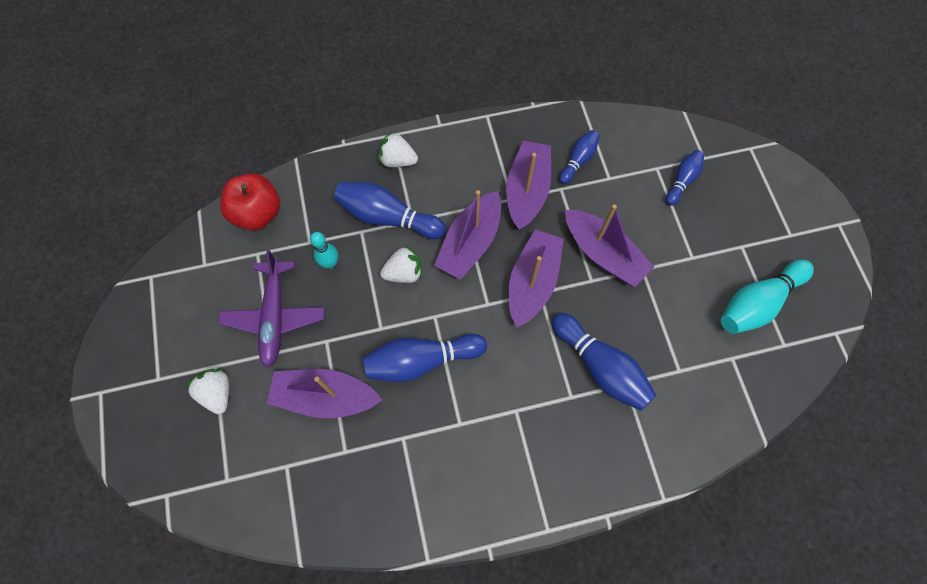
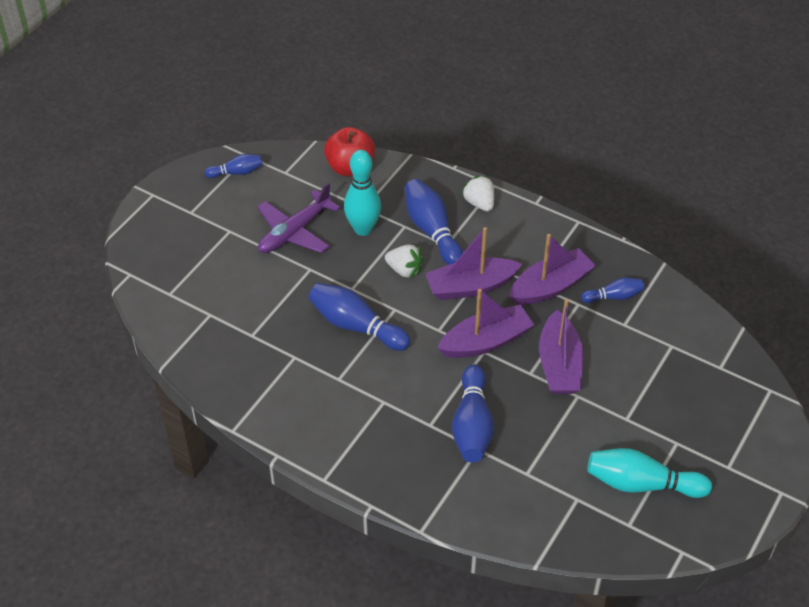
camera: 45 degrees right, 20 degrees down
white strawberry [185,369,229,414] -> none
purple boat [267,369,382,418] -> none
turquoise bowling pin [310,232,338,269] -> turquoise bowling pin [344,150,381,236], size x1.75
blue bowling pin [666,150,704,206] -> blue bowling pin moved to [204,154,263,178]

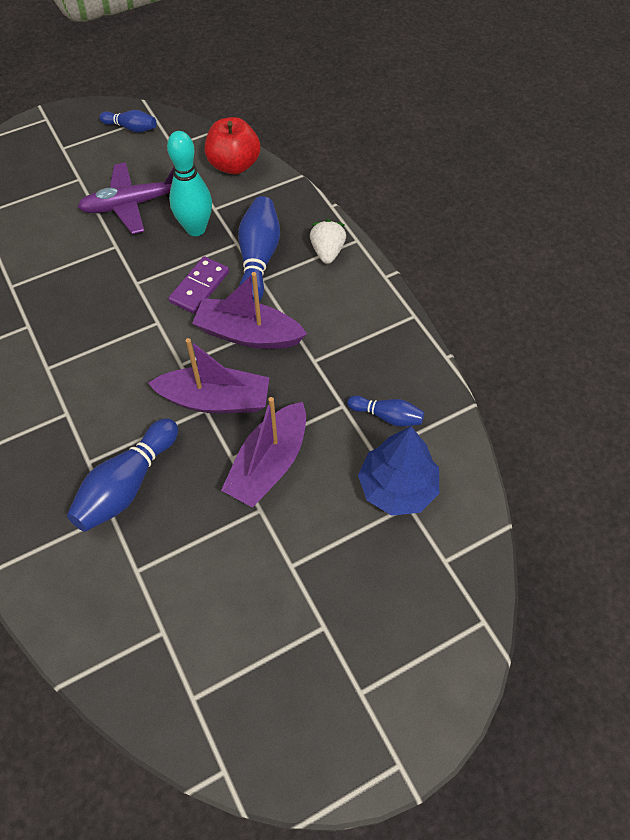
camera: 30 degrees right, 10 degrees up
blue bowling pin [308,283,411,351] -> none
white strawberry [385,244,423,279] -> purple domino [168,256,229,314]
purple boat [509,234,596,305] -> none
turquoise bowling pin [587,448,712,498] -> none
none -> blue tree [358,426,439,515]

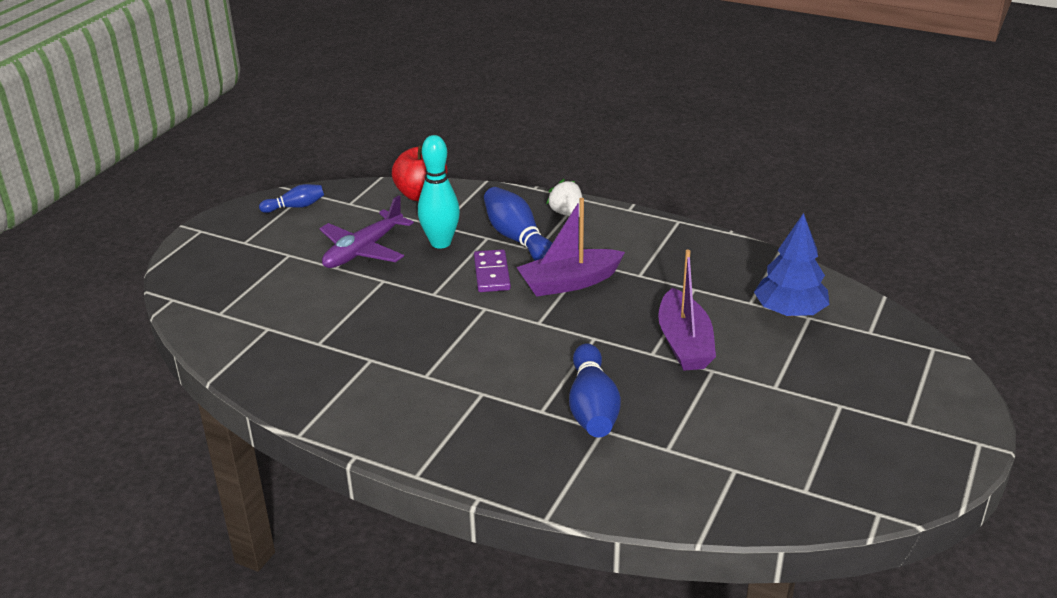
camera: 35 degrees left, 25 degrees down
purple boat [148,338,269,413] -> none
blue bowling pin [347,395,424,427] -> none

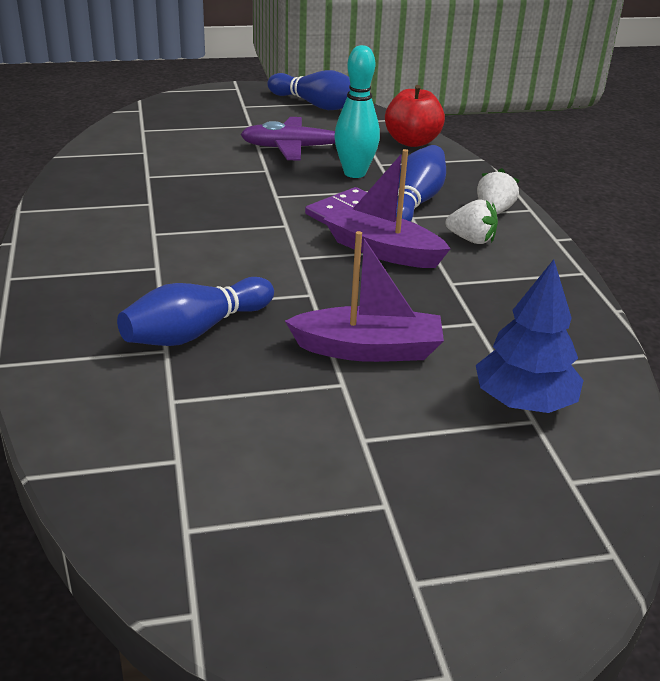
camera: 50 degrees right, 0 degrees up
blue bowling pin [259,184,324,213] -> blue bowling pin [267,70,350,110], size x1.75
purple boat [658,250,716,371] -> purple boat turned 135 degrees counterclockwise [285,231,444,362]
none -> white strawberry [446,200,498,244]

